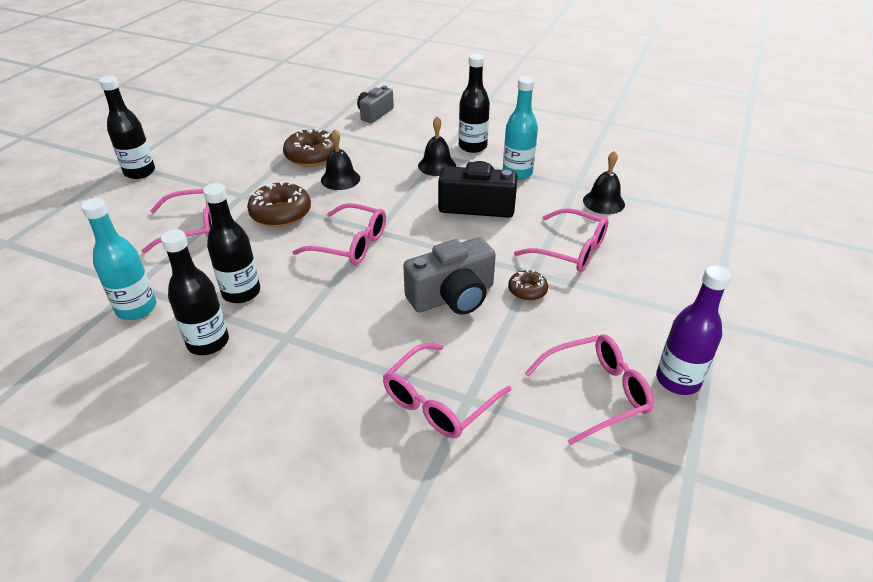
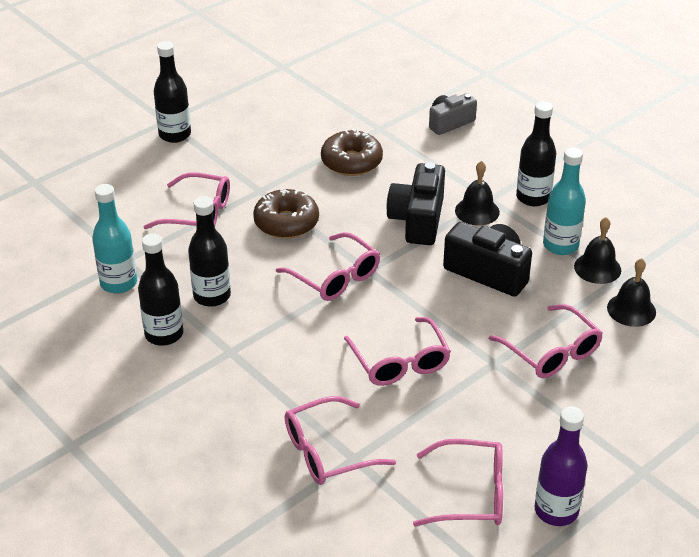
camera: 25 degrees right, 0 degrees up
black bell [321,129,360,190] -> black bell moved to [574,217,621,284]
grey camera [403,237,496,315] -> pink glasses [344,317,451,386]
brown donut [508,270,548,301] -> none
none -> black camera [386,162,445,245]

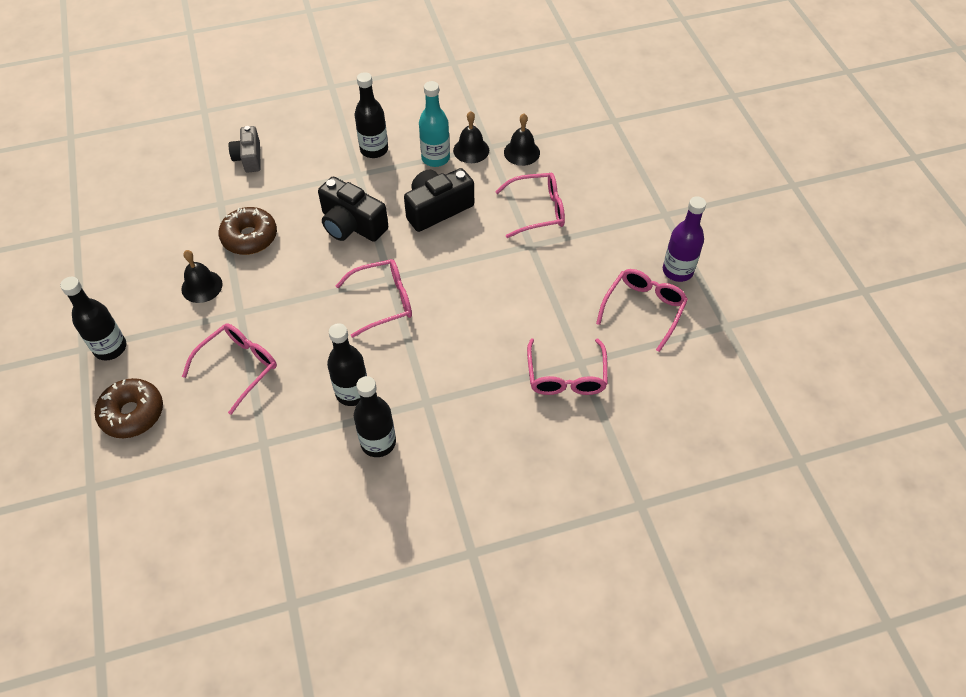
camera: 65 degrees left, 15 degrees up
turquoise bottle [92,184,137,294] -> none
brown donut [253,189,319,239] -> brown donut moved to [95,378,163,438]
pink glasses [344,317,451,386] -> none
black bell [455,161,500,226] -> black bell moved to [181,250,223,303]

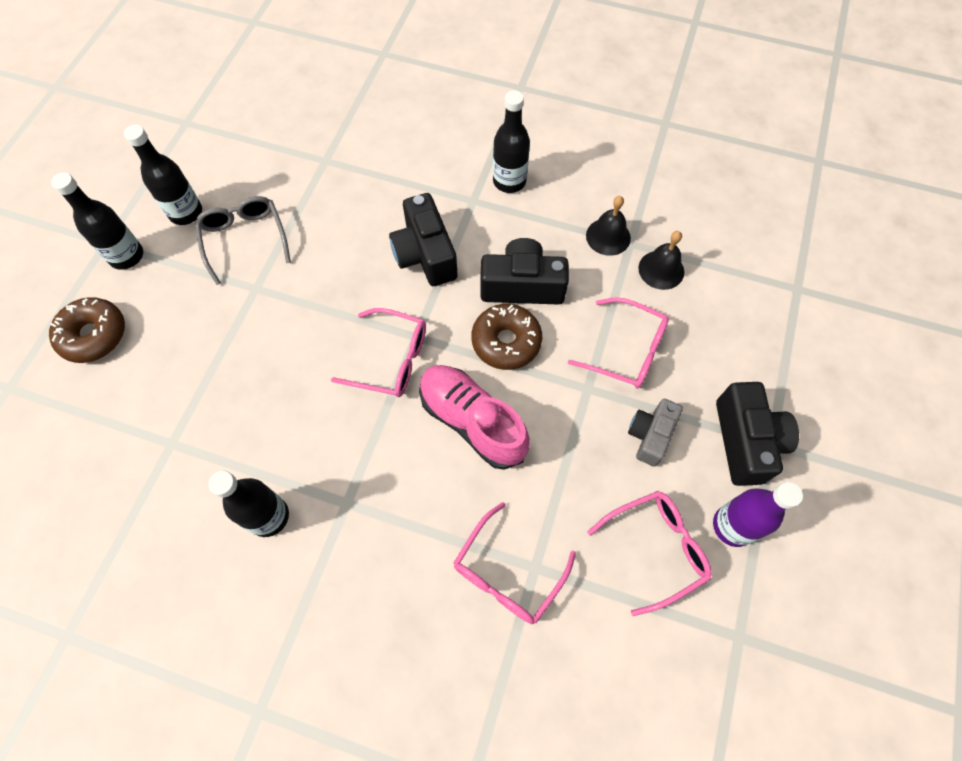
camera: 35 degrees right, 10 degrees up
black bell [181,250,223,303] -> grey glasses [195,196,291,285]
pink glasses [182,324,277,415] -> none
brown donut [219,207,277,255] -> brown donut moved to [472,304,542,370]
grey camera [229,126,261,173] -> grey camera moved to [628,399,683,466]
black bottle [327,323,367,406] -> black bottle moved to [124,125,202,225]
turquoise bottle [419,81,450,167] -> none
none -> pink shoe [419,365,530,470]
none -> black camera [716,382,799,486]

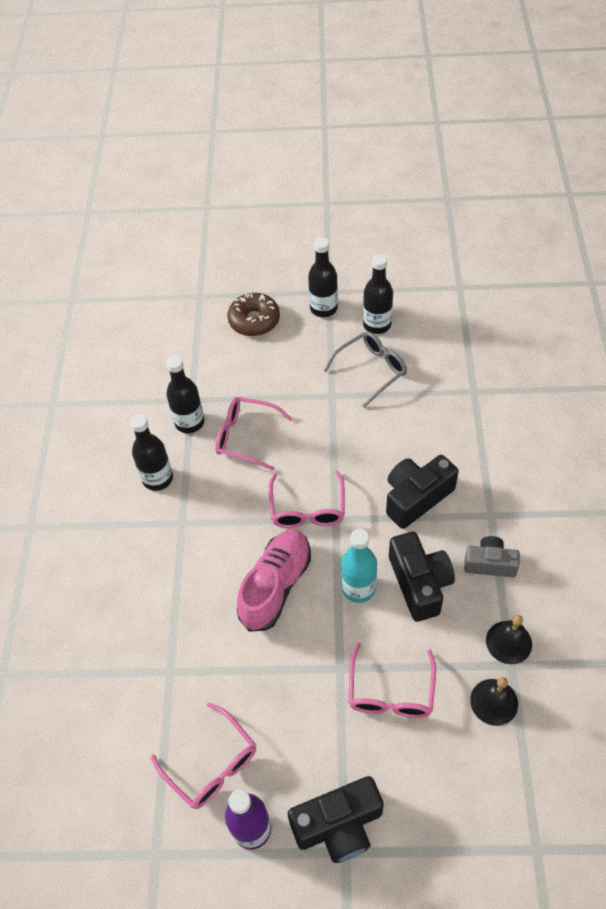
camera: 75 degrees right, 10 degrees down
pink glasses [454,502,576,624] -> pink glasses moved to [215,397,293,471]
brown donut [472,304,542,370] -> turquoise bottle [341,529,377,603]
black bottle [493,90,530,193] -> black bottle moved to [166,356,204,433]
grey camera [628,399,683,466] -> grey camera moved to [464,536,520,577]

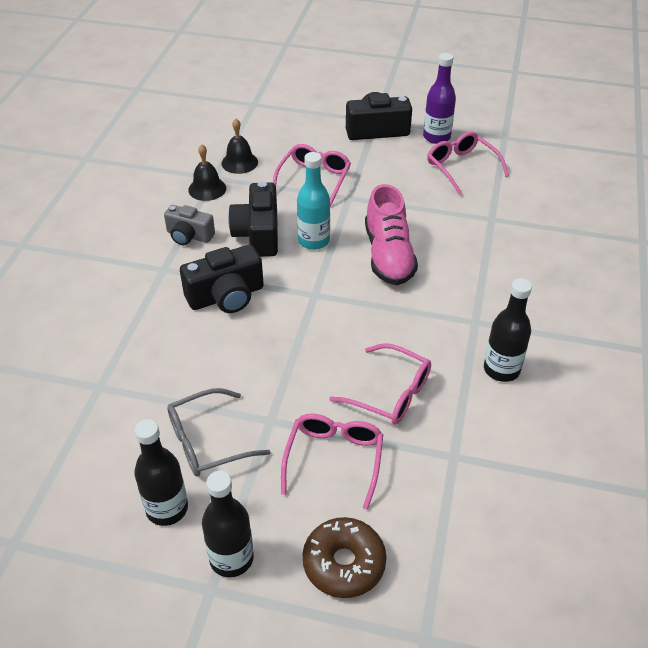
camera: 170 degrees left, 10 degrees down
black bottle [166,356,204,433] -> none
pink shoe [237,529,311,632] -> pink shoe turned 45 degrees counterclockwise [365,184,418,285]
pink glasses [269,470,345,528] -> pink glasses moved to [281,414,383,510]

